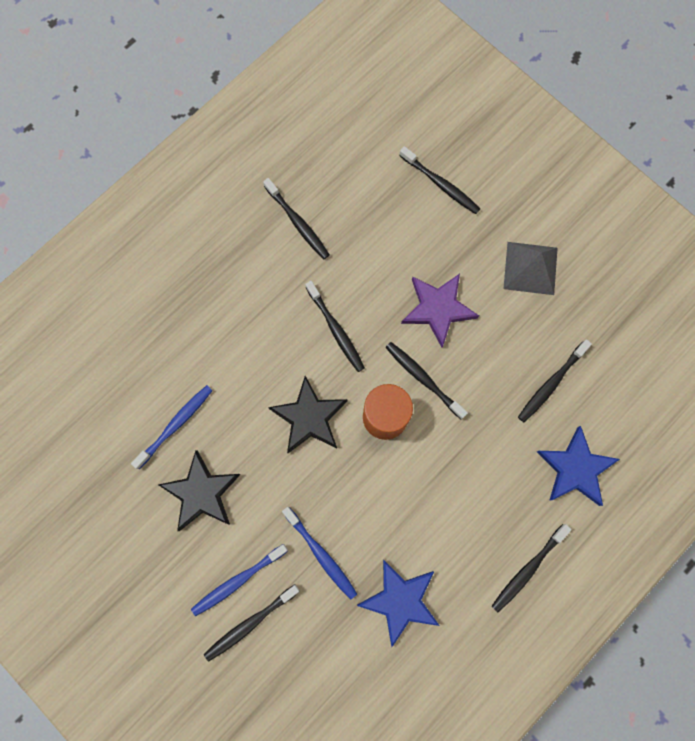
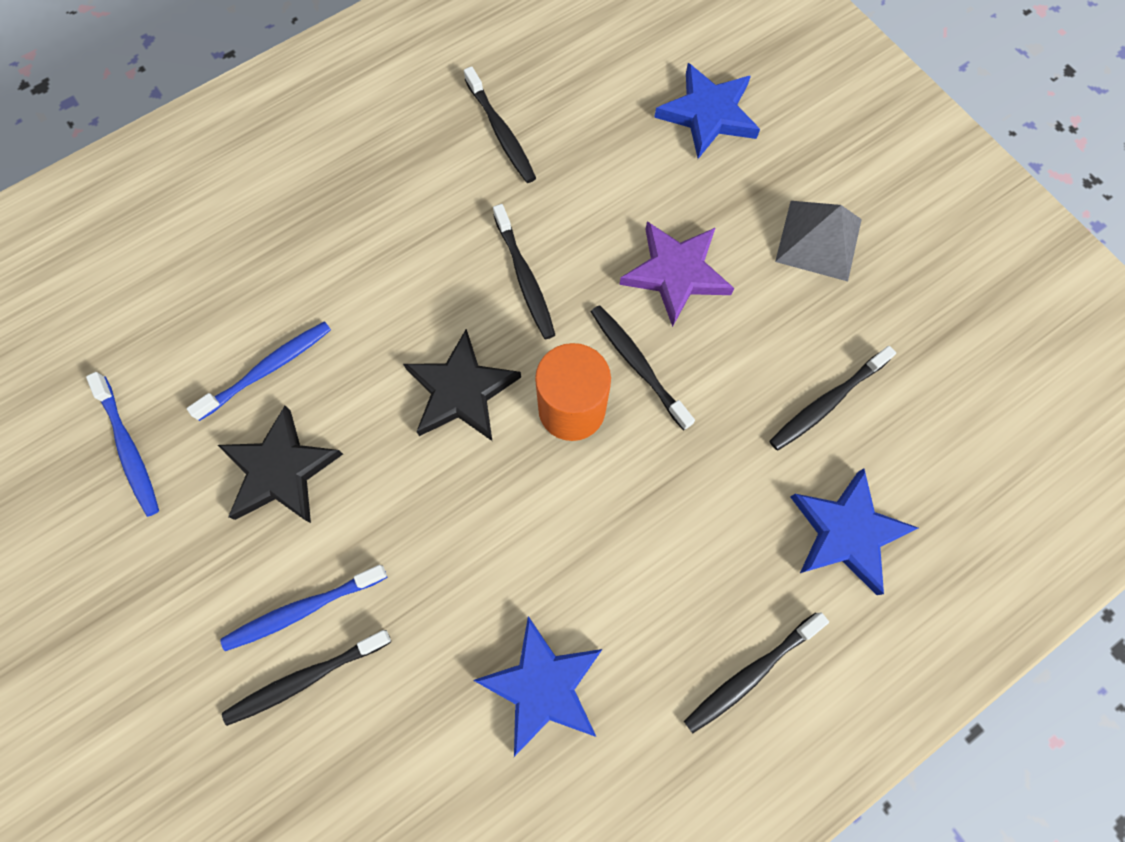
camera: 10 degrees right, 5 degrees down
blue toothbrush [282,507,357,600] -> blue toothbrush moved to [86,372,159,517]
black toothbrush [399,146,480,214] -> blue star [654,63,760,159]

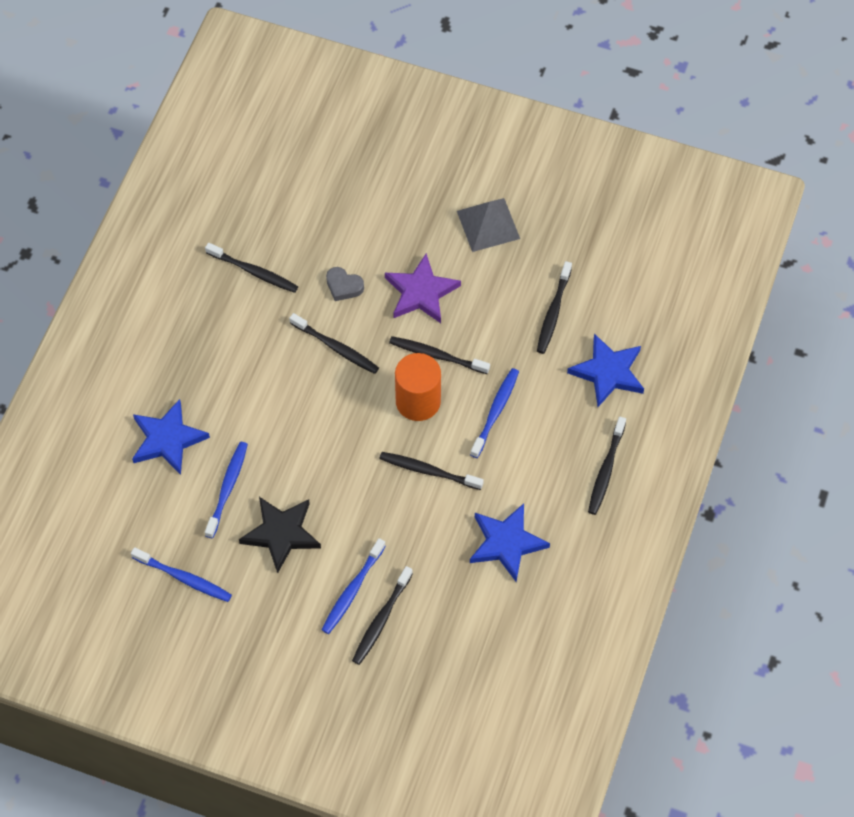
camera: 35 degrees left, 10 degrees down
black star [403,329,521,441] -> none
blue star [654,63,760,159] -> blue star moved to [132,399,210,475]
none -> grey heart [326,267,364,301]
none -> black toothbrush [379,452,484,490]
none -> blue toothbrush [470,368,519,458]

